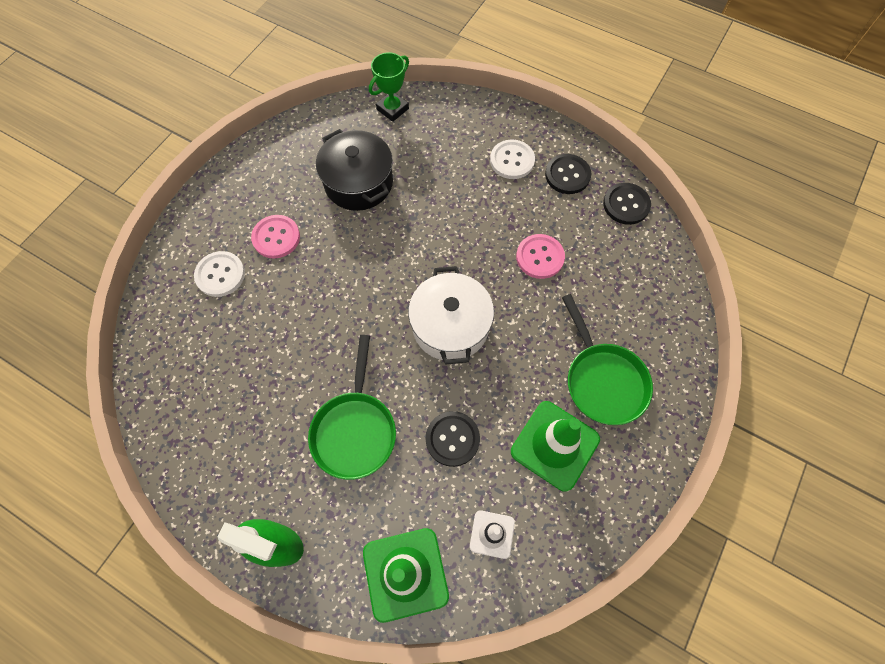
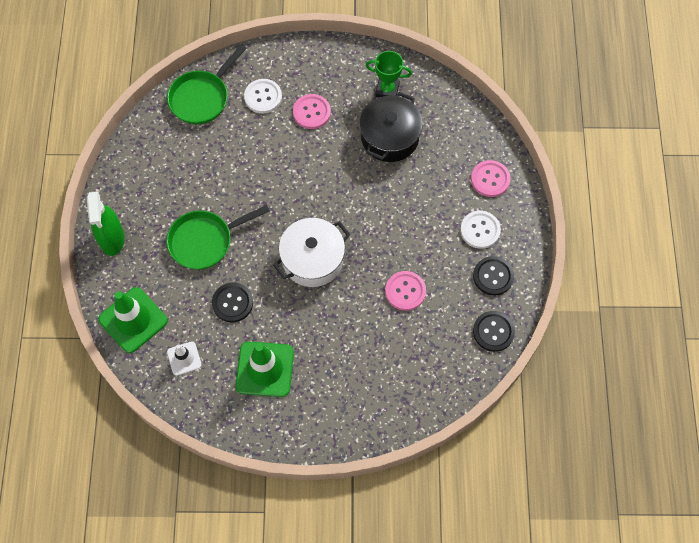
camera: 60 degrees right, 0 degrees up
green trophy [369,52,409,122] -> green trophy moved to [366,51,412,97]
green pan [562,294,653,425] -> green pan moved to [167,44,247,125]
none -> pink button [471,160,510,197]

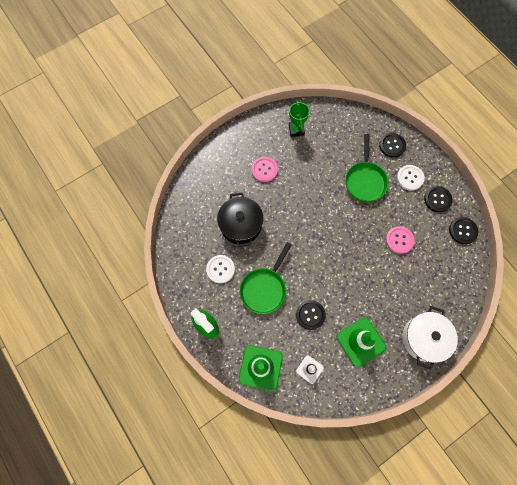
camera: 35 degrees left, 5 degrees up
green pan [167,44,247,125] -> green pan moved to [345,134,388,202]
white button [244,79,282,114] -> white button moved to [206,255,235,283]
white pot [273,218,350,287] -> white pot moved to [402,306,458,369]
black pot [359,92,423,162] -> black pot moved to [217,192,263,247]
green trophy [366,51,412,97] -> green trophy turned 75 degrees counterclockwise [289,100,310,137]
pink button [471,160,510,197] -> black button [379,133,406,158]

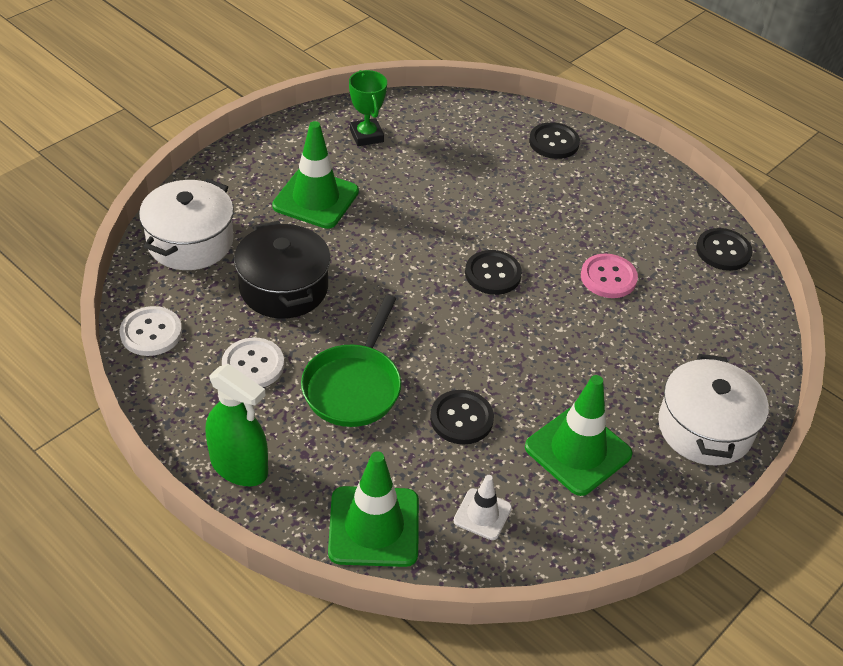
camera: 15 degrees left, 25 degrees down
pink button [251,157,278,182] -> green traffic cone [272,121,359,229]
green pan [345,134,388,202] -> none
white button [397,165,425,191] -> white button moved to [120,306,182,356]
black button [424,186,453,213] -> black button moved to [465,250,522,295]
none -> white pot [139,178,234,270]

